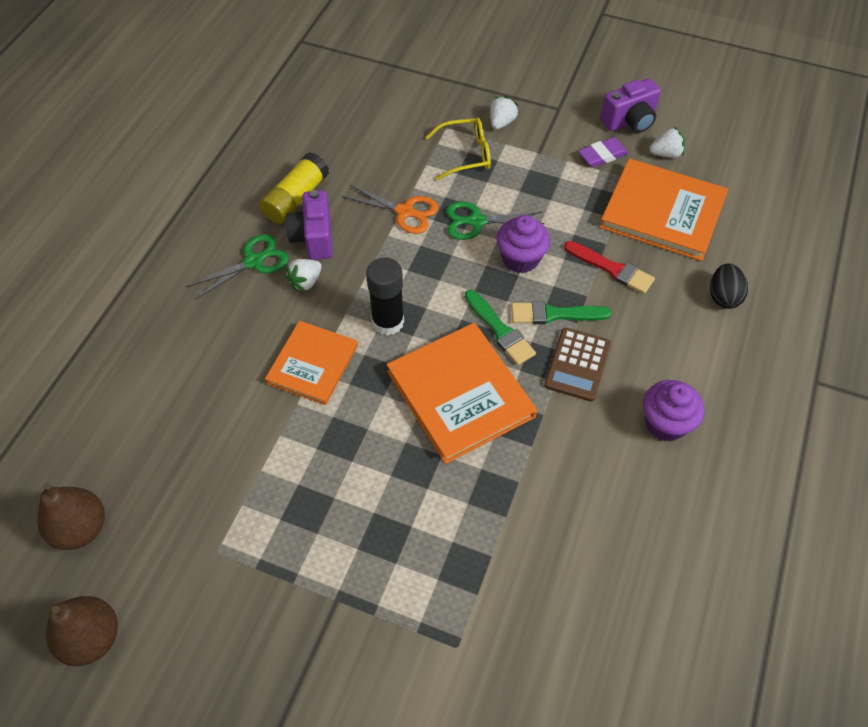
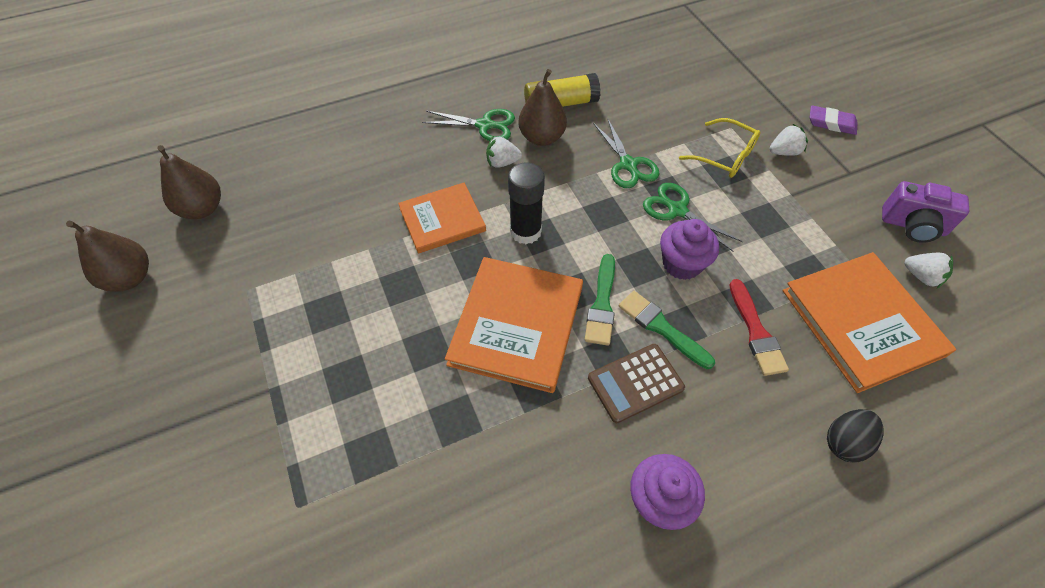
camera: 45 degrees right, 0 degrees up
purple camera [286,190,333,260] -> brown pear [518,69,567,146]
orange scissors [342,184,438,234] -> green scissors [593,119,659,188]
purple eraser [578,137,629,167] -> purple eraser moved to [810,105,858,135]

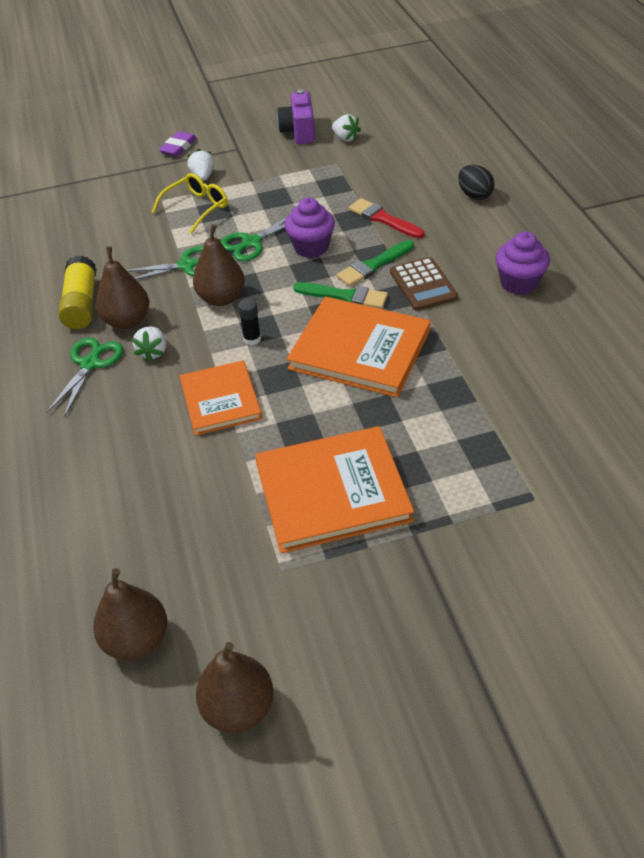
camera: 80 degrees left, 10 degrees down
black glue stick [508,162,545,244] -> black glue stick [238,298,261,345], size x0.55
red brush [730,279,789,376] -> red brush turned 135 degrees counterclockwise [349,198,424,239]
orange book [783,252,956,393] -> orange book moved to [255,426,414,553]
purple camera [882,181,969,243] -> purple camera turned 150 degrees clockwise [277,90,315,144]
white strawberry [904,253,953,288] -> white strawberry turned 90 degrees clockwise [332,114,361,142]
none -> brown pear [193,224,245,306]

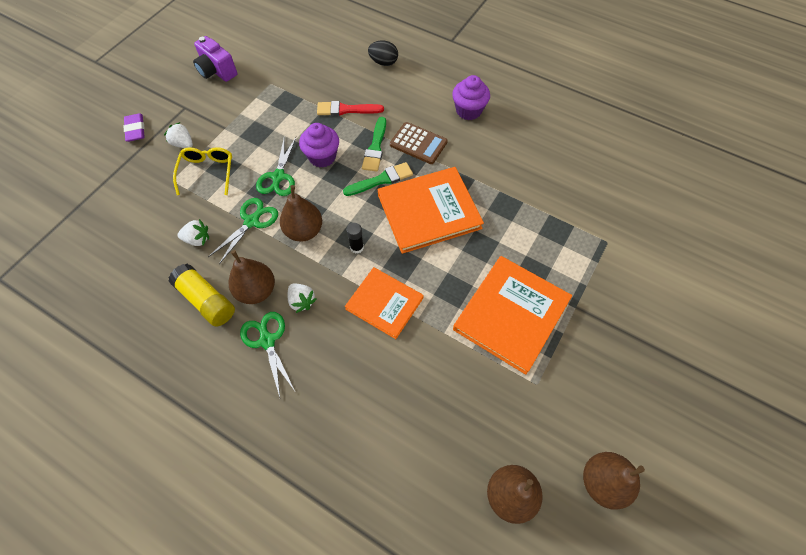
camera: 45 degrees left, 15 degrees up
white strawberry [332,114,361,142] -> white strawberry moved to [177,219,209,246]

